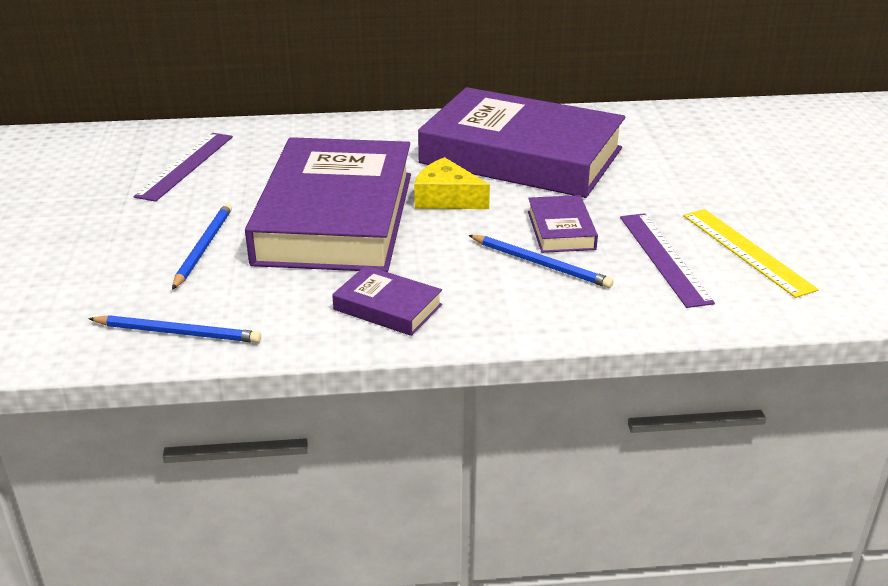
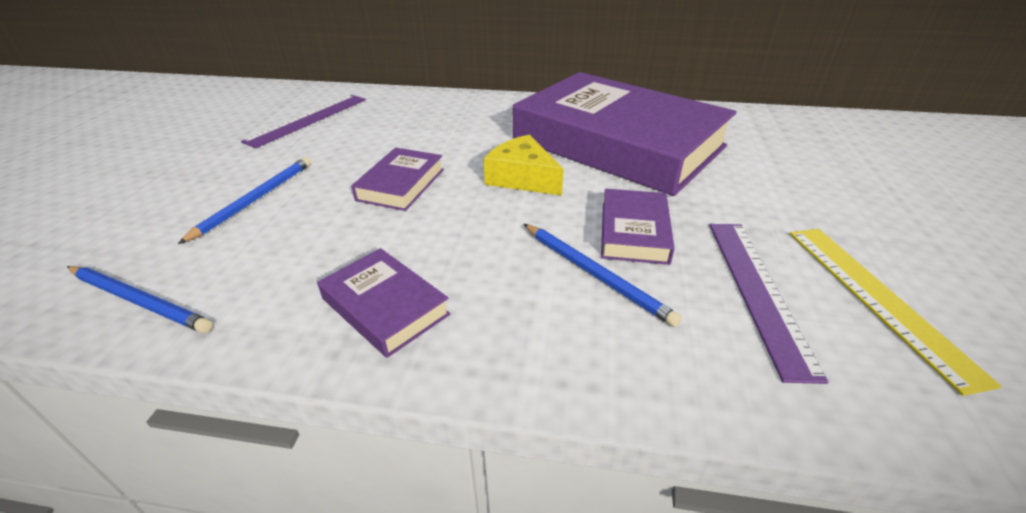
camera: 15 degrees right, 5 degrees up
purple book [245,137,411,272] -> purple book [351,148,444,211], size x0.41

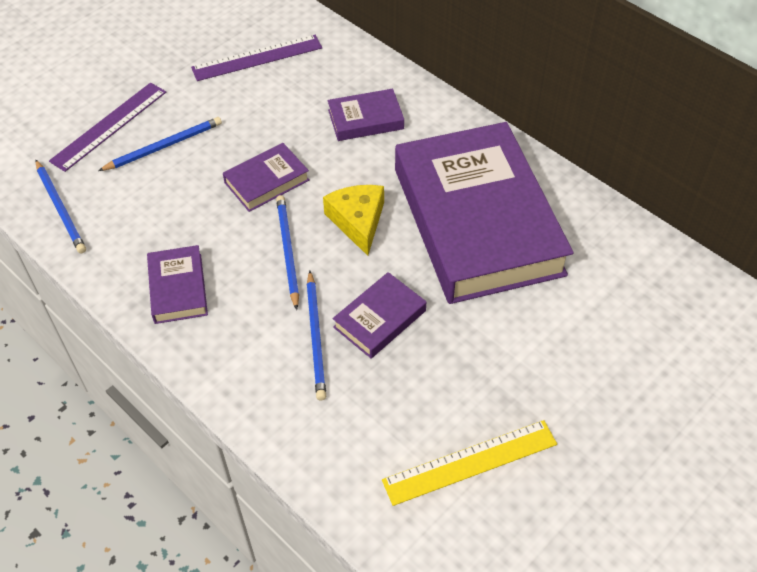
camera: 35 degrees right, 15 degrees up
purple ruler [709,224,828,384] -> purple ruler moved to [49,82,166,172]
yellow ruler [790,229,1002,396] -> yellow ruler turned 45 degrees clockwise [382,420,557,506]
none -> blue pencil [276,195,299,310]
none -> purple book [328,89,404,141]

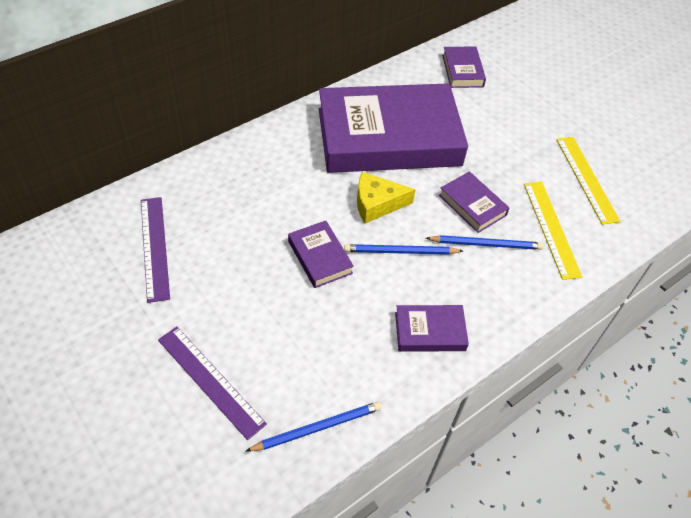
camera: 85 degrees left, 0 degrees up
blue pencil [98,117,222,171] -> none
purple book [328,89,404,141] -> purple book moved to [442,47,486,88]
none -> yellow ruler [524,182,582,280]

